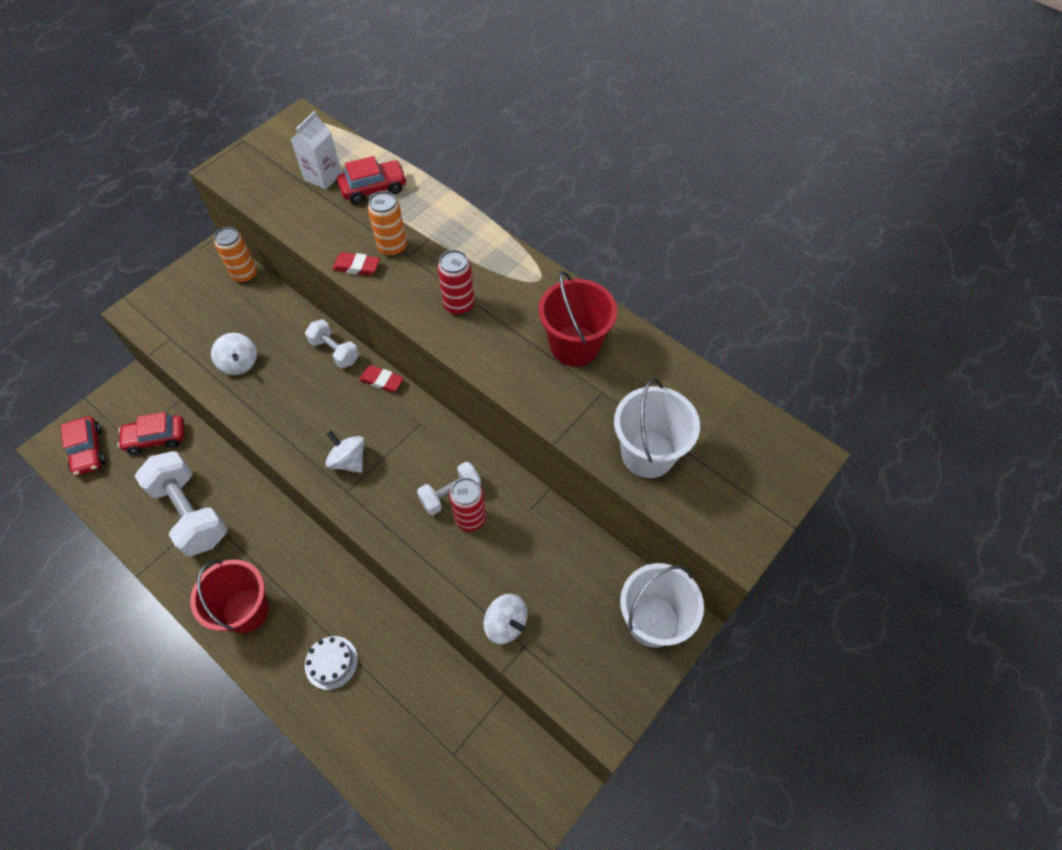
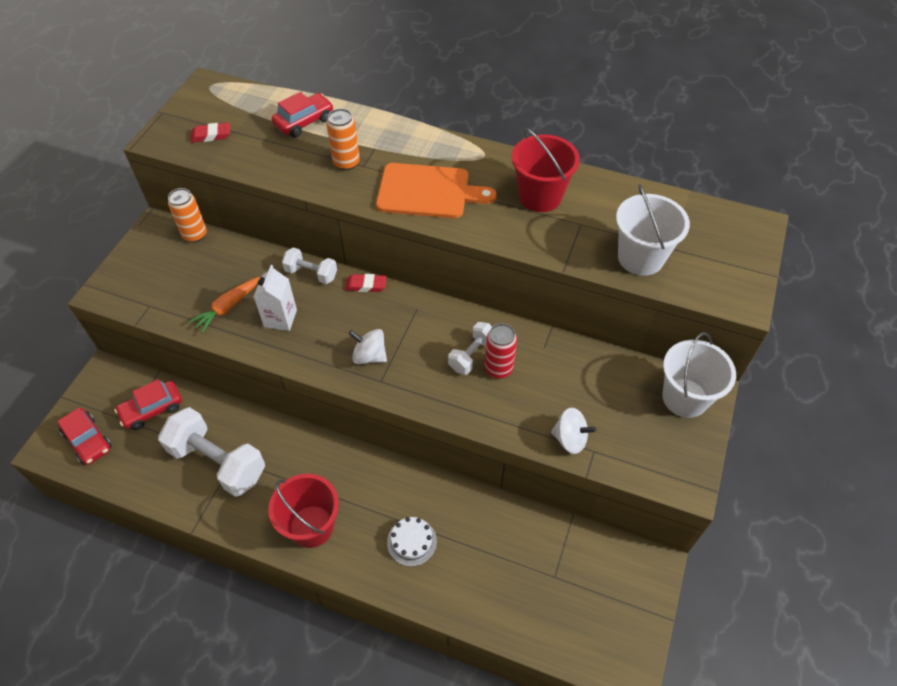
camera: 20 degrees left, 5 degrees down
white spinning top [211,333,257,375] -> orange carrot [189,277,260,333]
white carton [291,111,342,190] -> white carton moved to [254,265,297,331]
red eraser [332,252,380,276] -> red eraser moved to [191,123,230,142]
red can [438,250,474,315] -> orange cutting board [376,163,497,218]

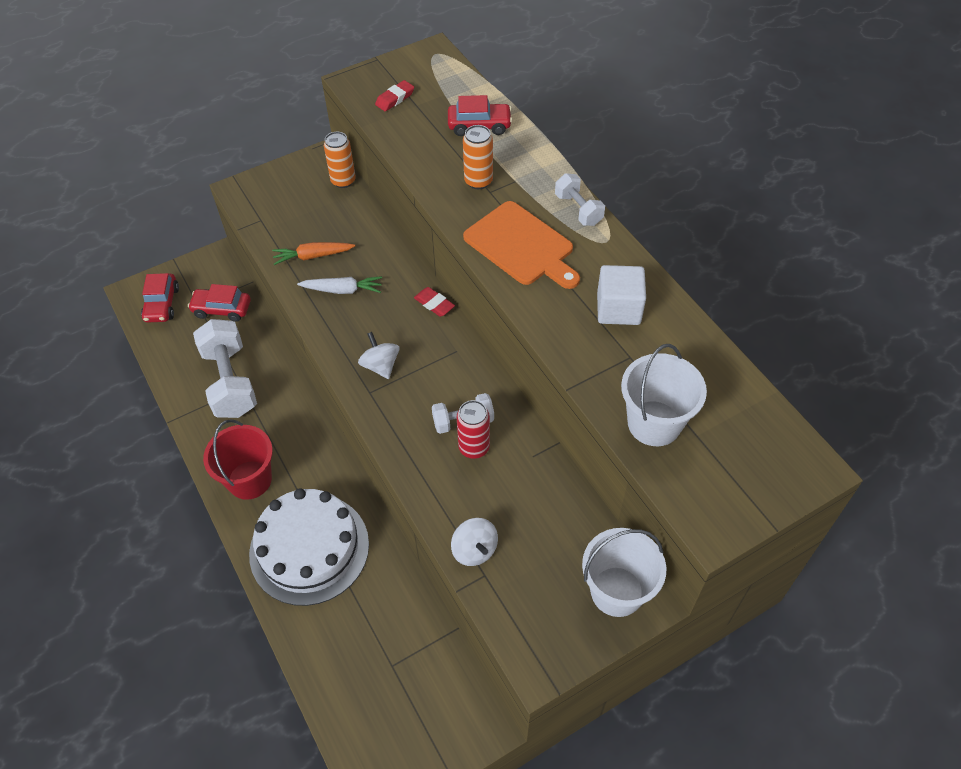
camera: 40 degrees right, 0 degrees up
red eraser [191,123,230,142] -> red eraser turned 75 degrees counterclockwise [375,80,414,111]
white carton [254,265,297,331] -> white carrot [297,276,382,294]
white dumbbell [282,248,337,284] -> white dumbbell moved to [555,173,605,226]
white cake [387,517,437,567] -> white cake [249,488,369,606], size x2.33
red bucket [512,128,580,212] -> white cube [597,265,646,325]

